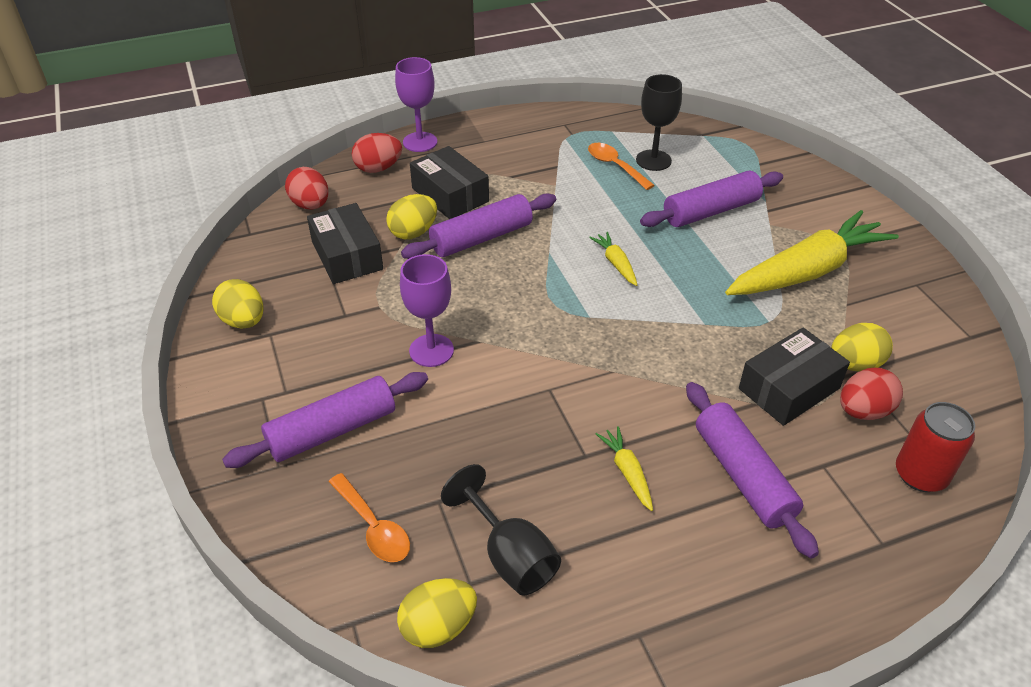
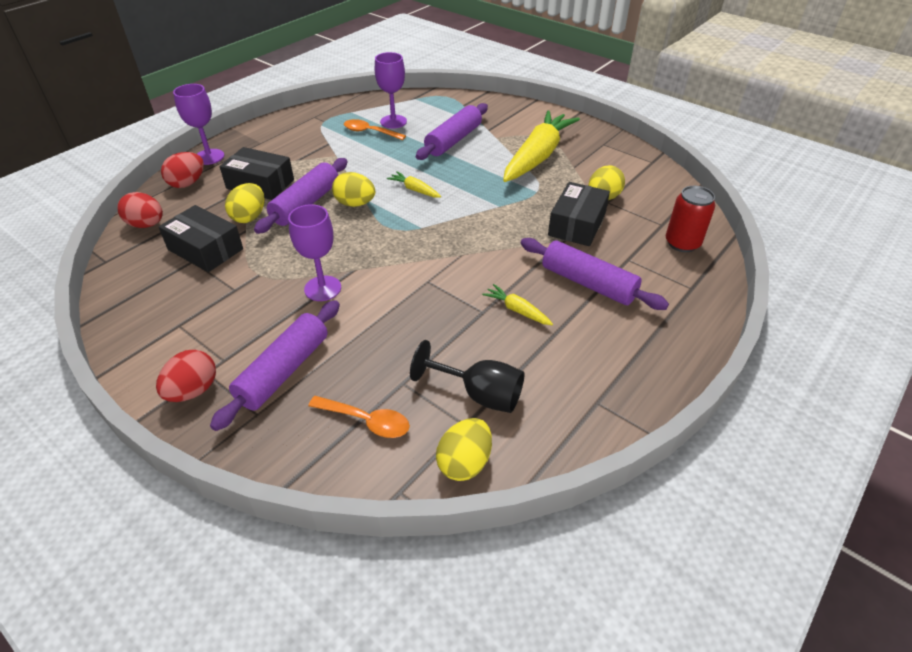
camera: 30 degrees left, 0 degrees up
yellow egg [212,279,264,329] -> yellow egg moved to [332,172,375,207]
black goblet [636,74,682,171] -> purple goblet [375,52,407,128]
red egg [840,368,903,420] -> red egg moved to [156,350,216,402]

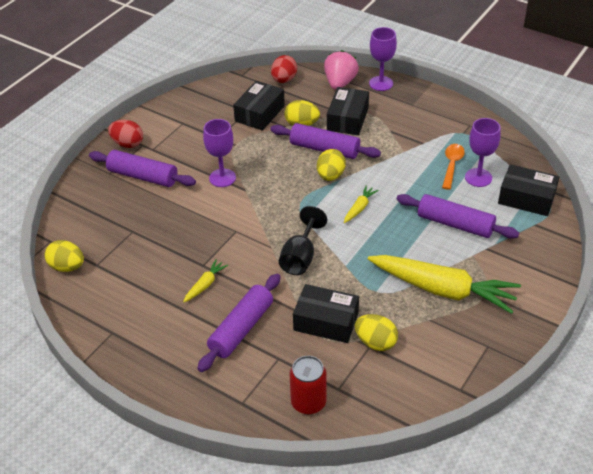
camera: 85 degrees right, 0 degrees up
red egg [161,152,204,188] -> pink strawberry [324,50,359,90]
orange spoon [308,396,410,438] -> none
black goblet [410,340,524,413] -> black goblet moved to [279,206,327,275]
none -> black box [498,164,559,216]

